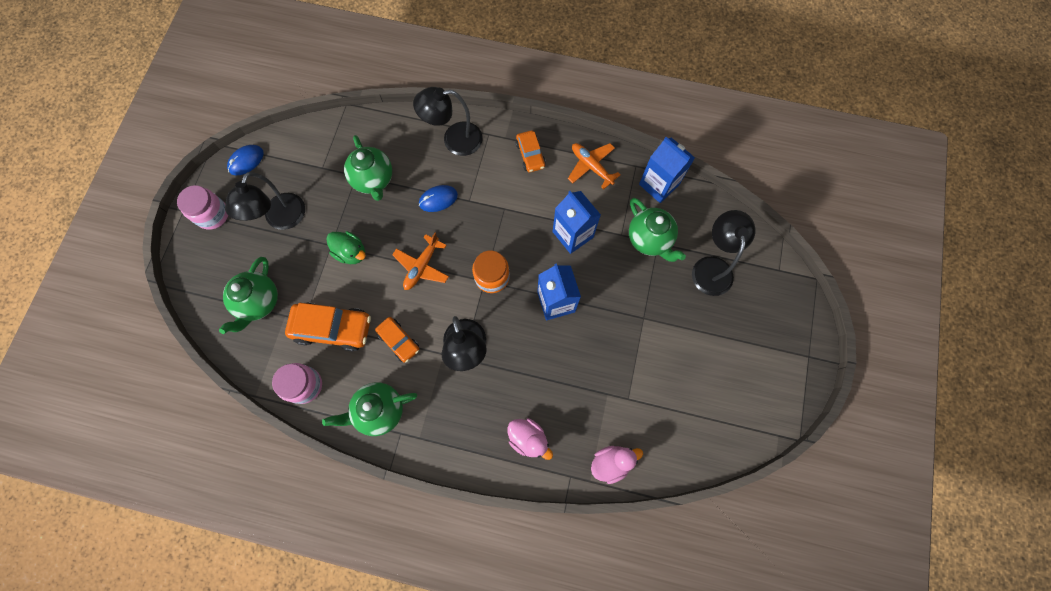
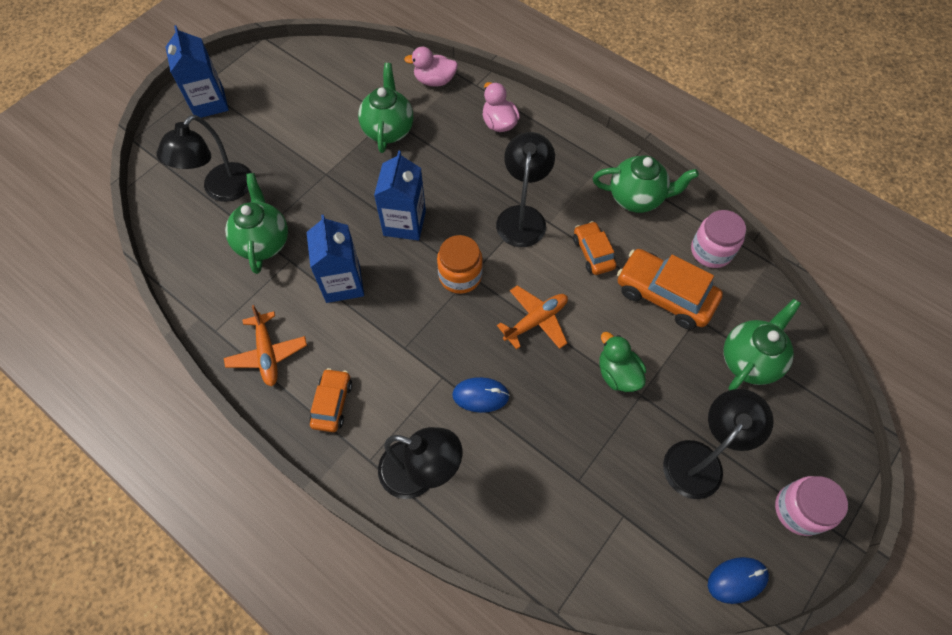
camera: 155 degrees left, 10 degrees down
green teapot [344,135,392,201] -> green teapot moved to [358,63,413,153]
blue carton [639,137,695,203] -> blue carton moved to [166,25,229,118]

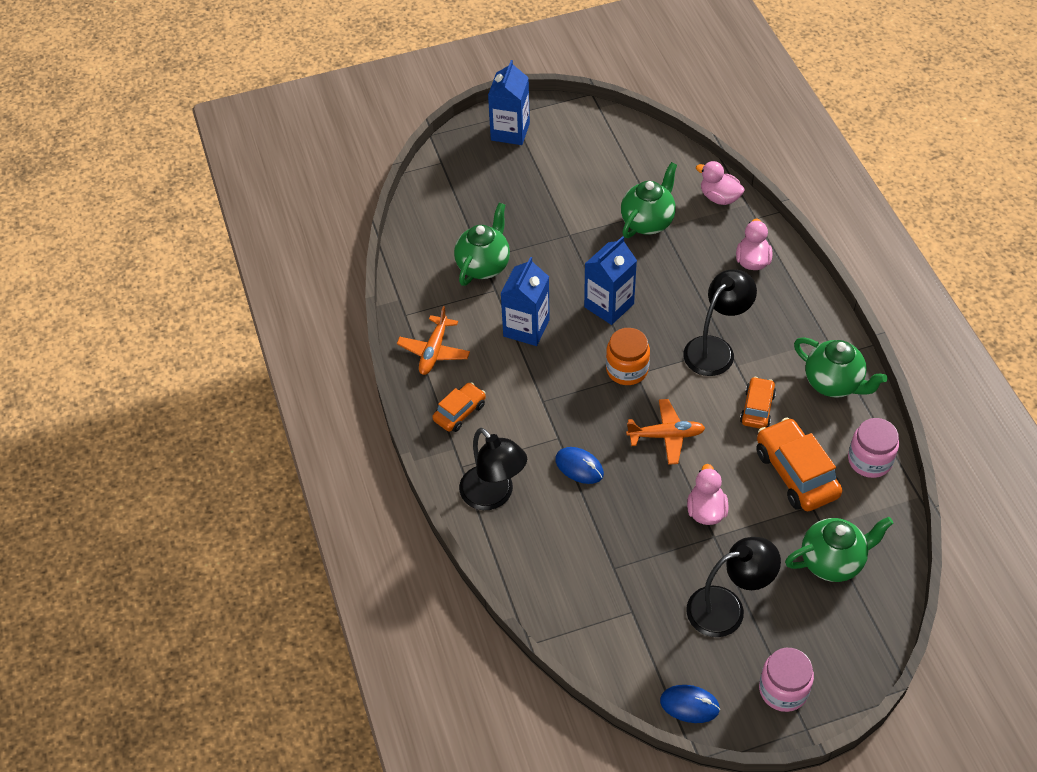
camera: 35 degrees right, 10 degrees down
black lamp [157,115,252,202] -> none
green duck [599,332,646,392] -> pink duck [687,464,728,525]

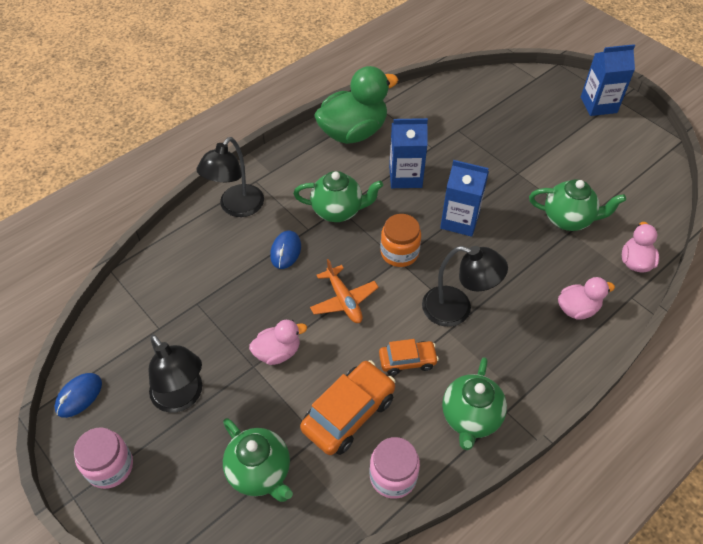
camera: 65 degrees right, 0 degrees up
orange plane [397,306,470,375] -> green duck [314,66,398,144]
orange car [432,382,486,432] -> none
green teapot [454,203,510,286] -> green teapot moved to [293,171,383,222]
blue mouse [660,685,720,723] -> blue mouse turned 45 degrees clockwise [54,373,102,418]

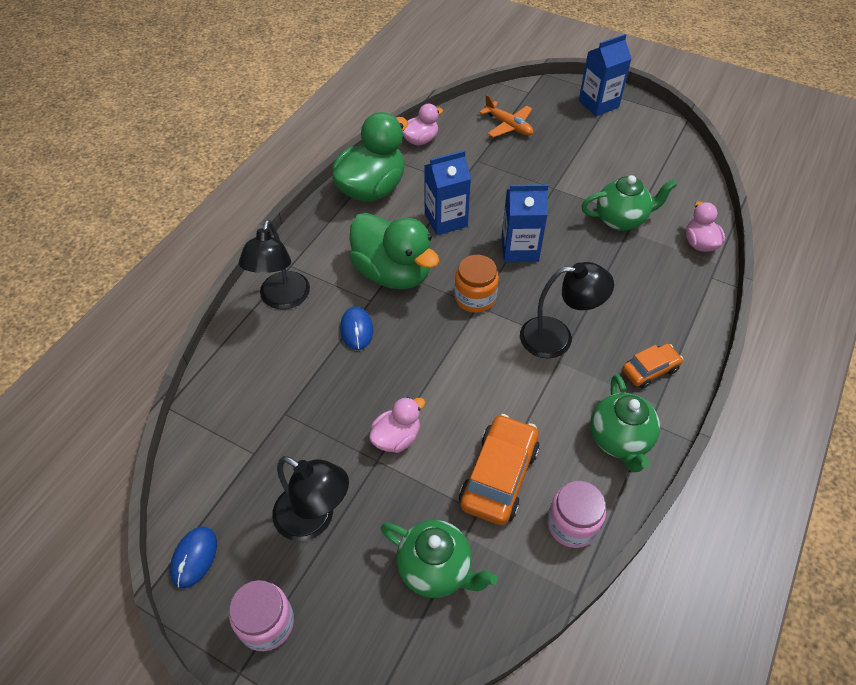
camera: 20 degrees left, 0 degrees up
green teapot [293,171,383,222] -> green duck [350,213,439,290]
orange plane [310,259,379,323] -> orange plane moved to [479,94,533,138]
orange car [379,339,439,375] -> orange car moved to [622,344,683,389]
pink duck [558,277,615,320] -> pink duck moved to [403,104,443,145]

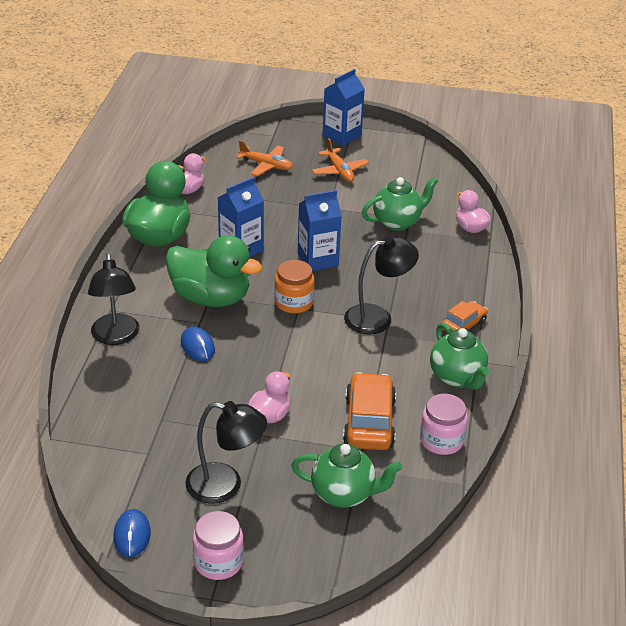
camera: 20 degrees left, 15 degrees down
none -> orange plane [312,138,369,182]

